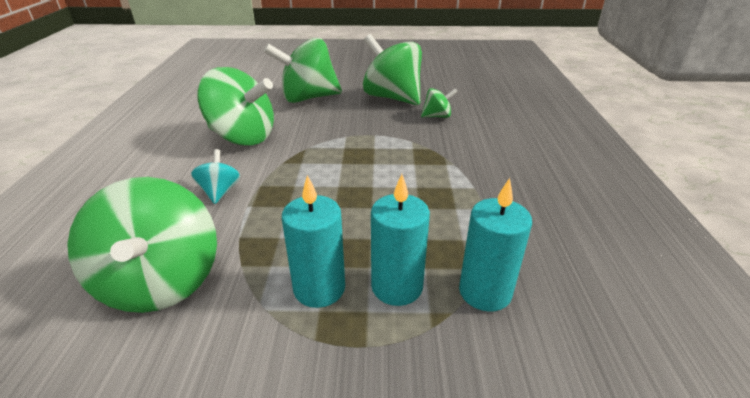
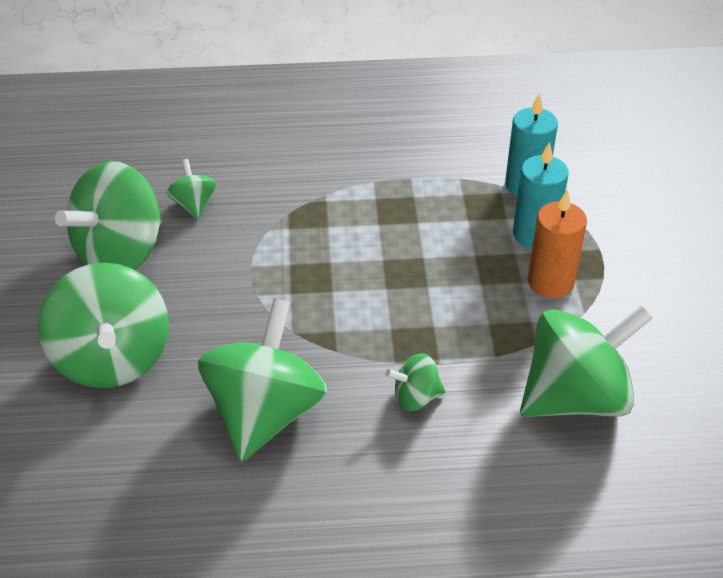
camera: 95 degrees left, 10 degrees up
turquoise spinning top [191,149,240,204] -> green spinning top [385,353,445,411]
turquoise candle [282,175,345,308] -> orange candle [528,189,587,298]

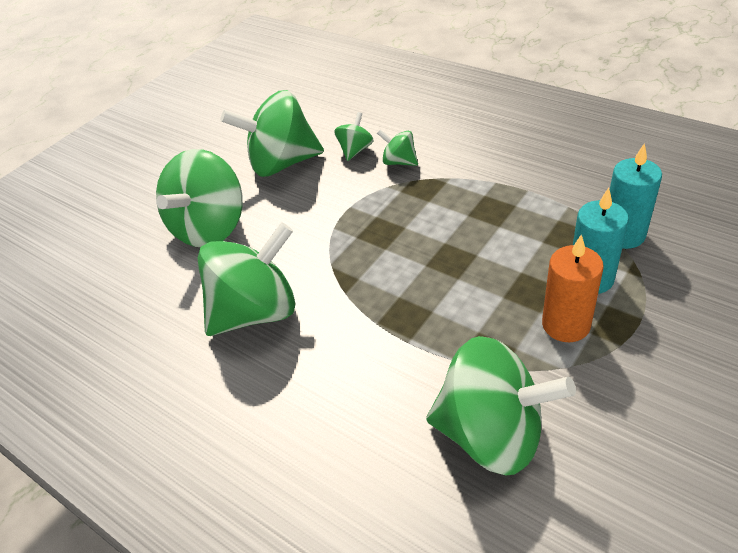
camera: 45 degrees right, 0 degrees up
green spinning top [385,353,445,411] -> green spinning top moved to [377,129,418,166]

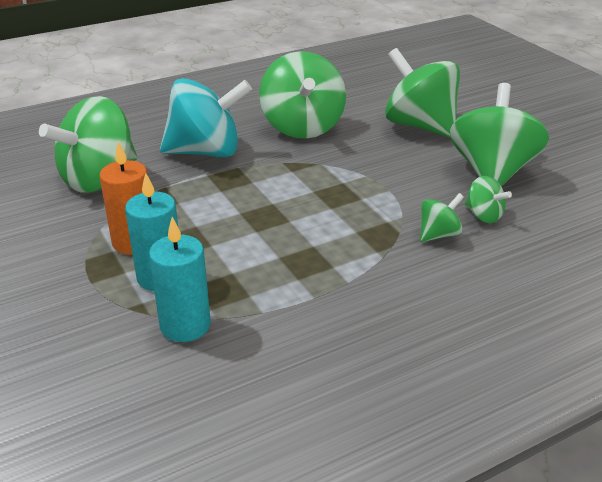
camera: 110 degrees right, 10 degrees down
none -> turquoise spinning top [160,78,252,157]

